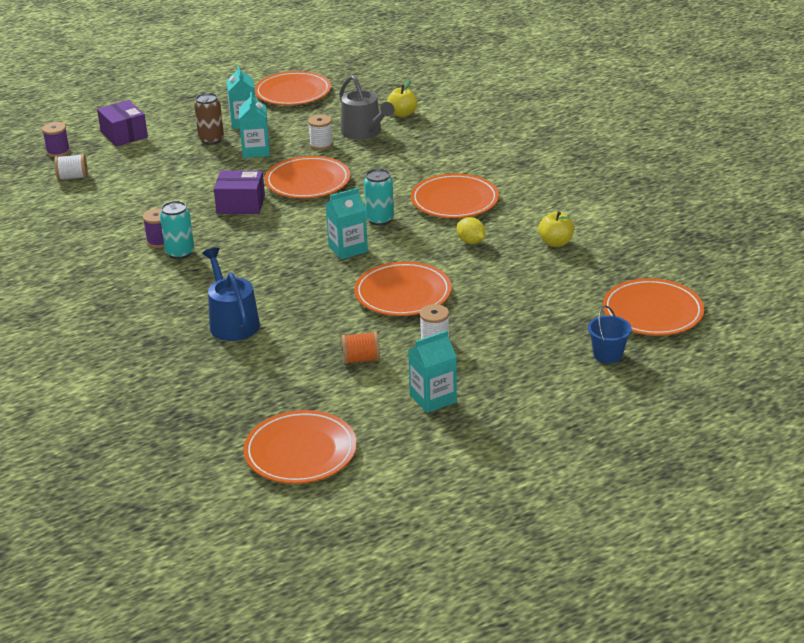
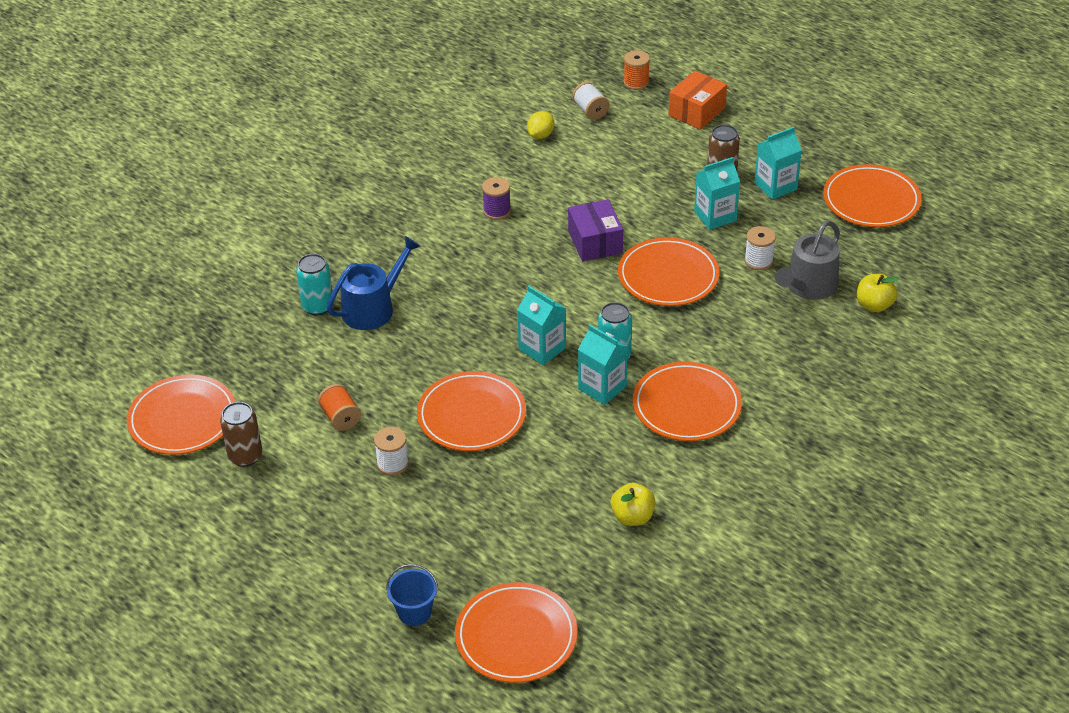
camera: 70 degrees right, 10 degrees up
purple spool [42,122,70,157] -> orange spool [624,50,650,90]
purple box [97,100,148,147] -> orange box [668,71,727,130]
turquoise can [160,201,194,259] -> turquoise can moved to [296,254,332,315]
turquoise carton [408,330,457,413] -> turquoise carton moved to [578,325,628,405]
yellow lemon [457,217,485,244] -> yellow lemon moved to [527,111,554,139]
none -> brown can [220,402,262,467]

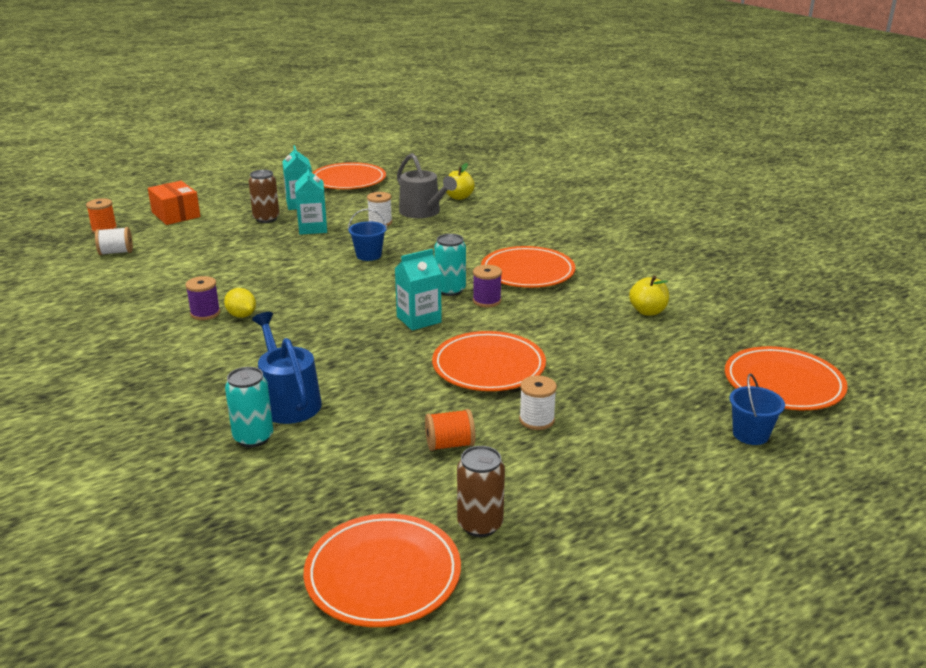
camera: 75 degrees left, 15 degrees down
yellow lemon [527,111,554,139] -> yellow lemon moved to [224,288,256,318]
purple box [568,199,623,262] -> none
turquoise carton [578,325,628,405] -> purple spool [473,265,502,307]
orange plate [618,237,719,306] -> blue bucket [348,209,387,261]

